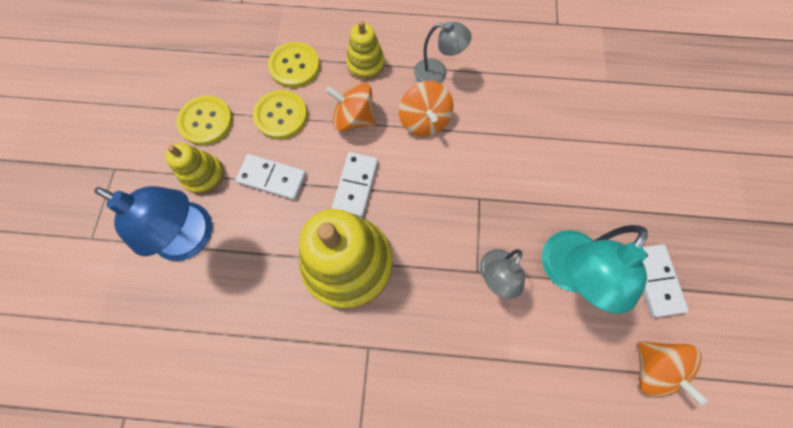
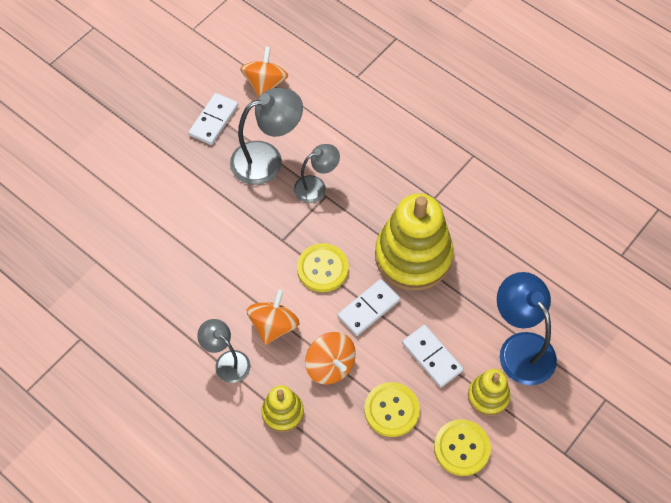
camera: 145 degrees left, 10 degrees down
yellow button [268,42,320,88] -> yellow button moved to [297,243,349,292]
turquoise lamp [542,225,648,314] -> grey lamp [230,88,303,185]

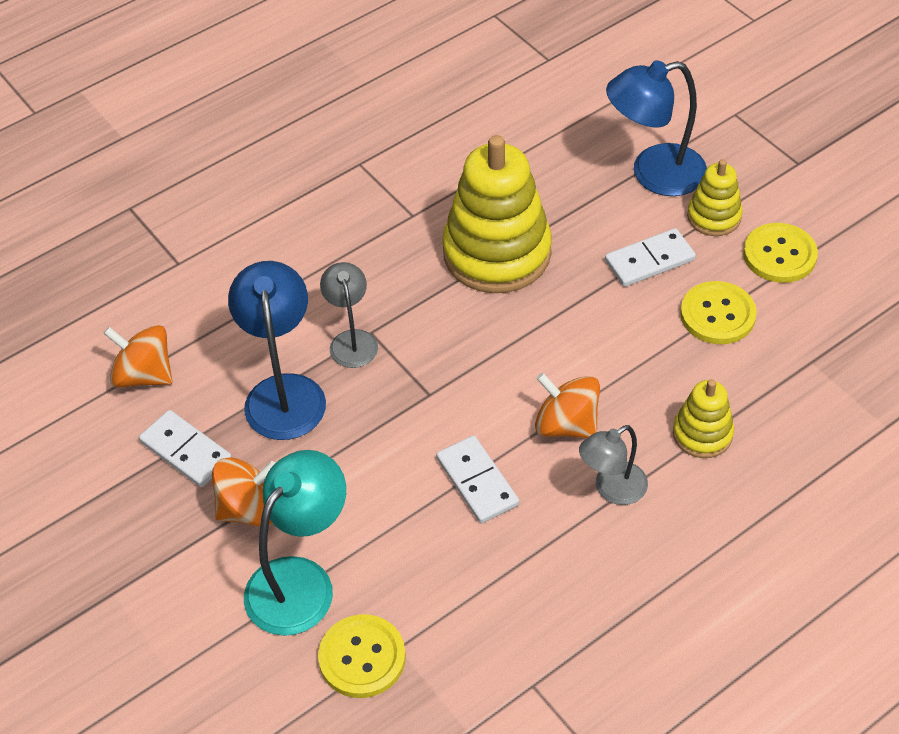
camera: 75 degrees left, 10 degrees down
grey lamp [230,88,303,185] -> blue lamp [228,261,326,440]
yellow button [297,243,349,292] -> yellow button moved to [318,614,406,698]
orange spinning top [305,332,356,385] -> orange spinning top moved to [212,457,275,526]
white domino [338,279,400,336] -> white domino moved to [436,435,519,523]
none -> turquoise lamp [244,450,346,636]

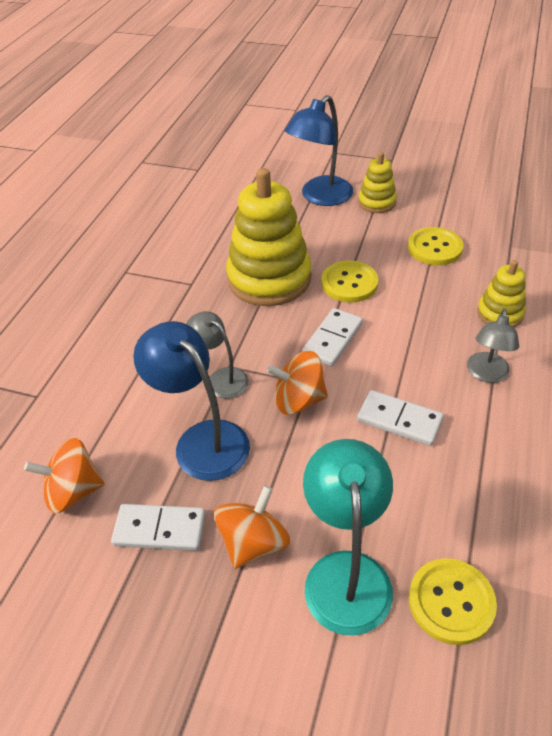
camera: 35 degrees left, 5 degrees down
orange spinning top [535,373,600,438] -> orange spinning top moved to [267,351,328,415]
white domino [605,228,696,287] -> white domino moved to [302,308,363,367]
yellow button [743,223,818,283] -> yellow button moved to [321,261,378,302]

